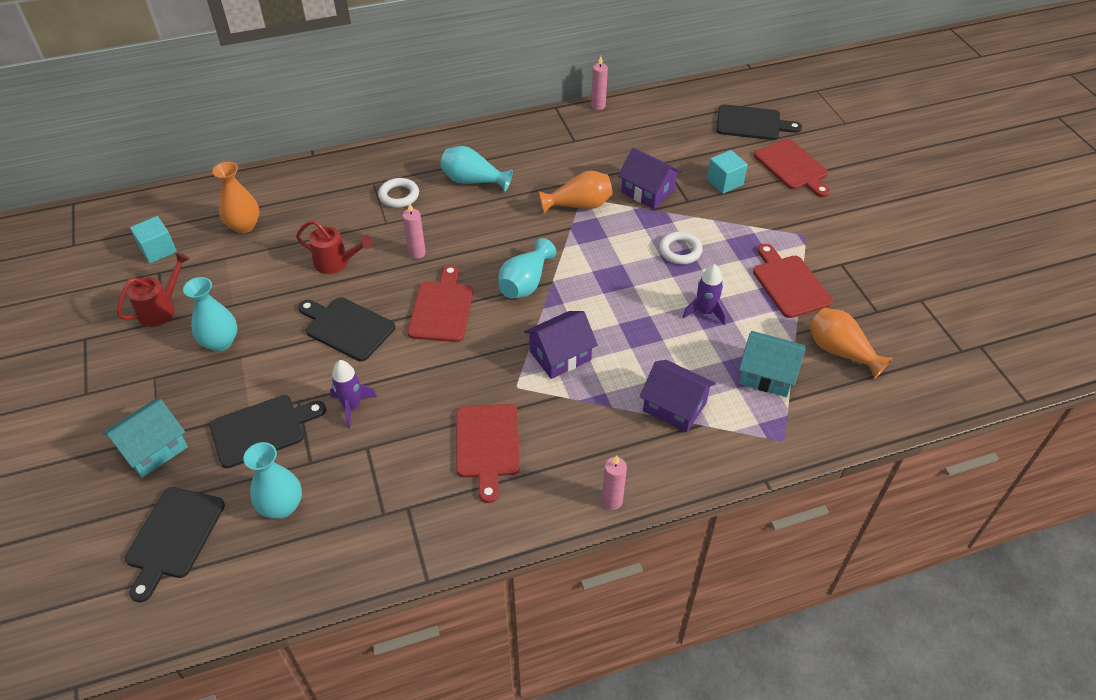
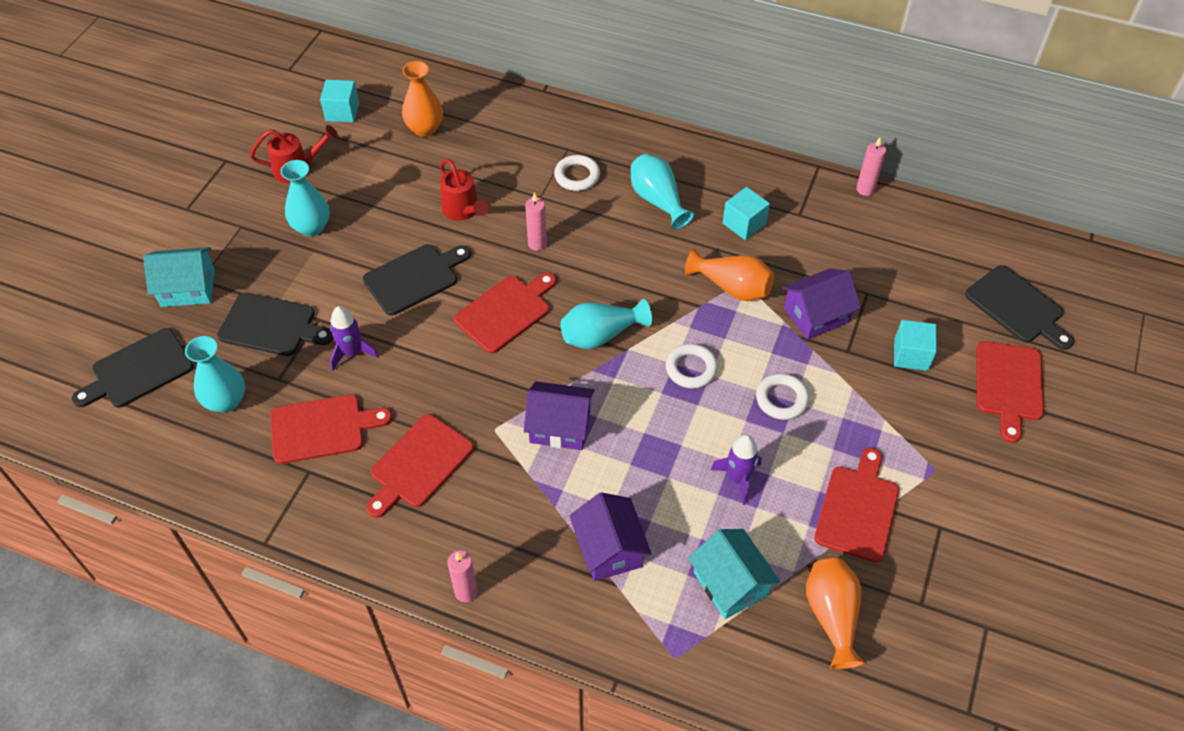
camera: 40 degrees right, 5 degrees up
black cutting board [298,297,395,361] -> black cutting board turned 75 degrees clockwise [363,244,471,315]
purple house [618,148,681,209] -> purple house turned 75 degrees clockwise [782,268,861,340]
none -> red cutting board [270,394,392,464]
none -> white ring [666,344,718,388]
none -> turquoise cube [723,187,770,240]

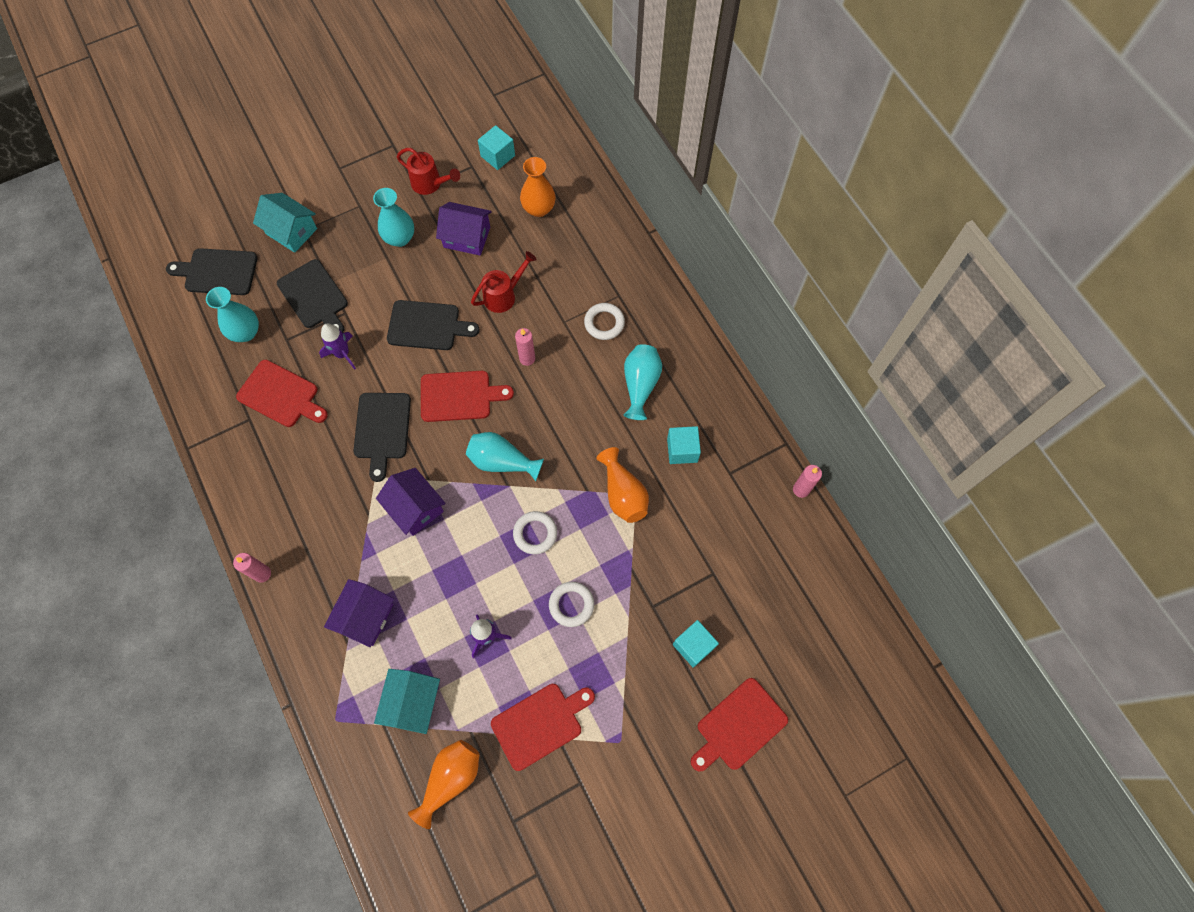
camera: 40 degrees right, 15 degrees up
red cutting board [366,414,474,518] -> none
red watering can [440,158,488,221] -> red watering can turned 135 degrees counterclockwise [471,251,537,313]
purple house [782,268,861,340] -> purple house moved to [436,202,492,256]
black cutting board [965,265,1074,350] -> black cutting board moved to [353,393,411,482]

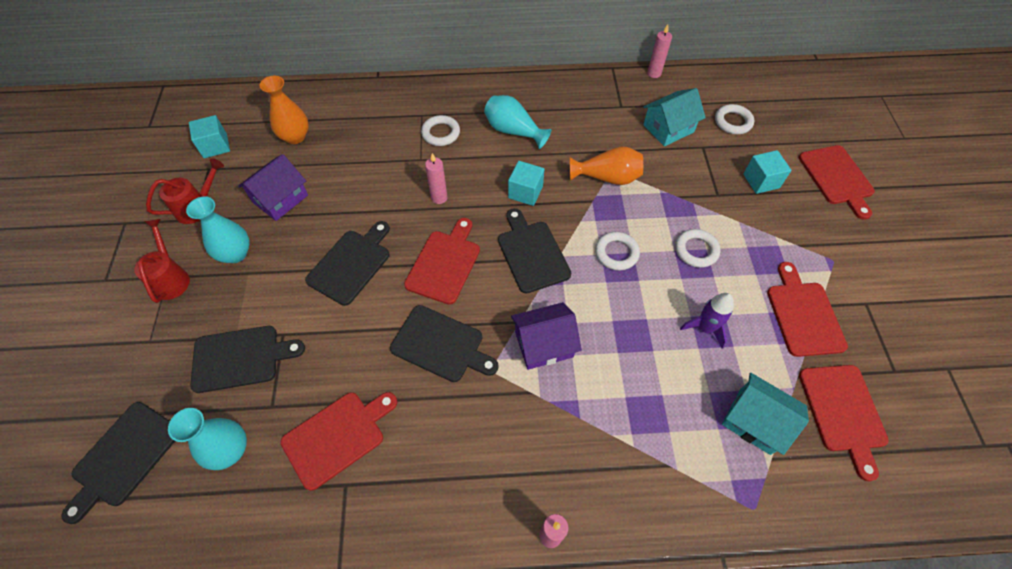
camera: 65 degrees left, 10 degrees down
turquoise house [253,193,317,253] -> turquoise house moved to [643,88,706,146]
purple rocket [319,323,356,370] -> none
purple house [324,579,394,647] -> none
orange vase [408,740,480,829] -> red cutting board [799,365,889,481]
turquoise vase [466,432,544,481] -> black cutting board [498,208,571,294]
red watering can [471,251,537,313] -> red watering can moved to [134,219,190,303]
turquoise cube [667,426,701,464] -> turquoise cube moved to [508,161,544,206]
none -> white ring [715,104,754,134]

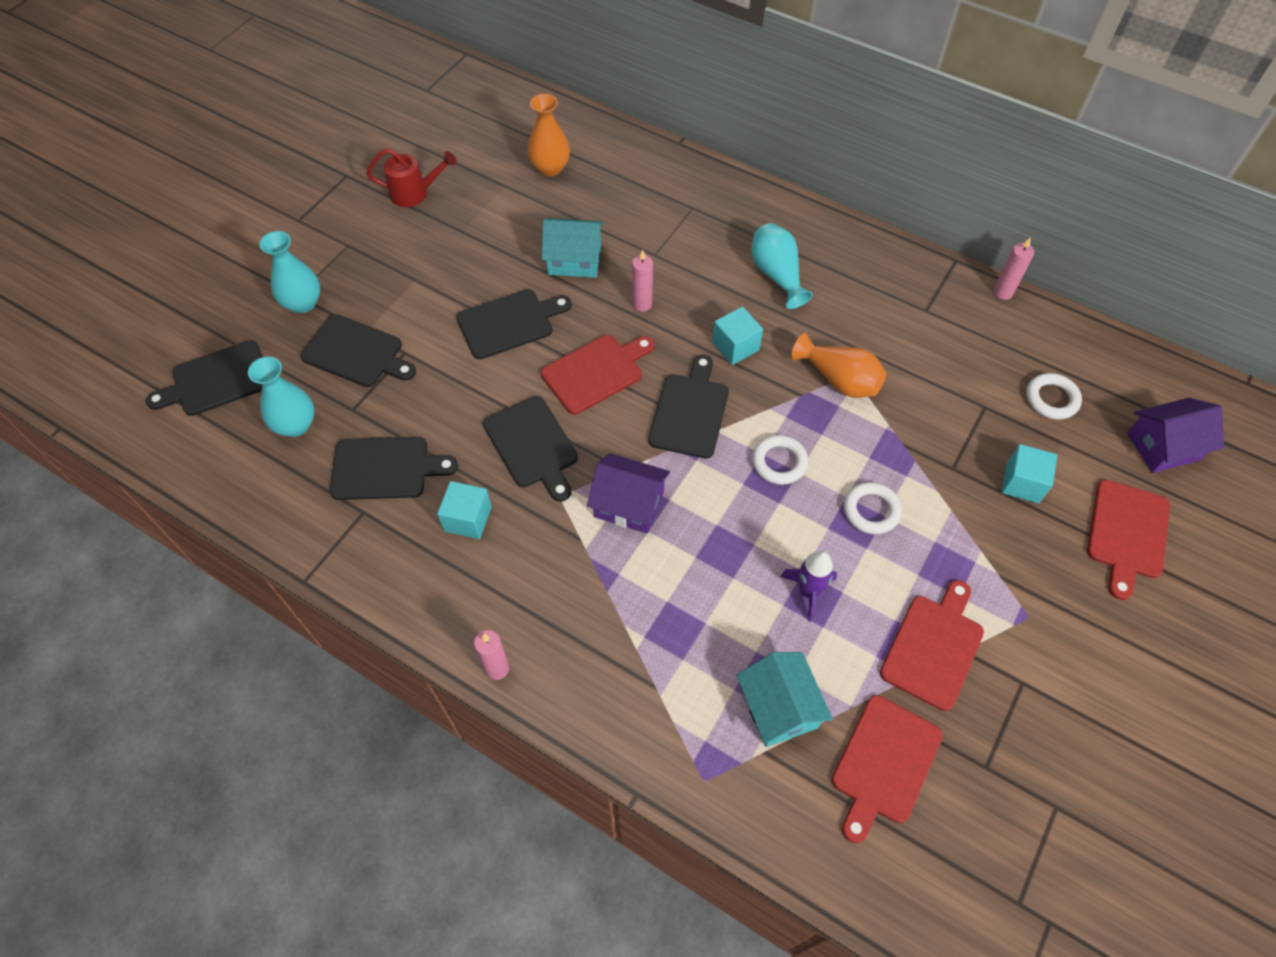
camera: 35 degrees right, 0 degrees up
red watering can [134,219,190,303] -> none
turquoise vase [186,197,250,263] -> turquoise vase moved to [260,231,320,313]
turquoise cube [189,115,230,158] -> turquoise cube moved to [437,481,492,539]
purple house [238,154,308,221] -> purple house moved to [1127,398,1224,473]
red cutting board [280,392,397,491] -> black cutting board [330,437,458,500]
white ring [421,115,460,146] -> none
turquoise house [643,88,706,146] -> turquoise house moved to [542,218,604,278]

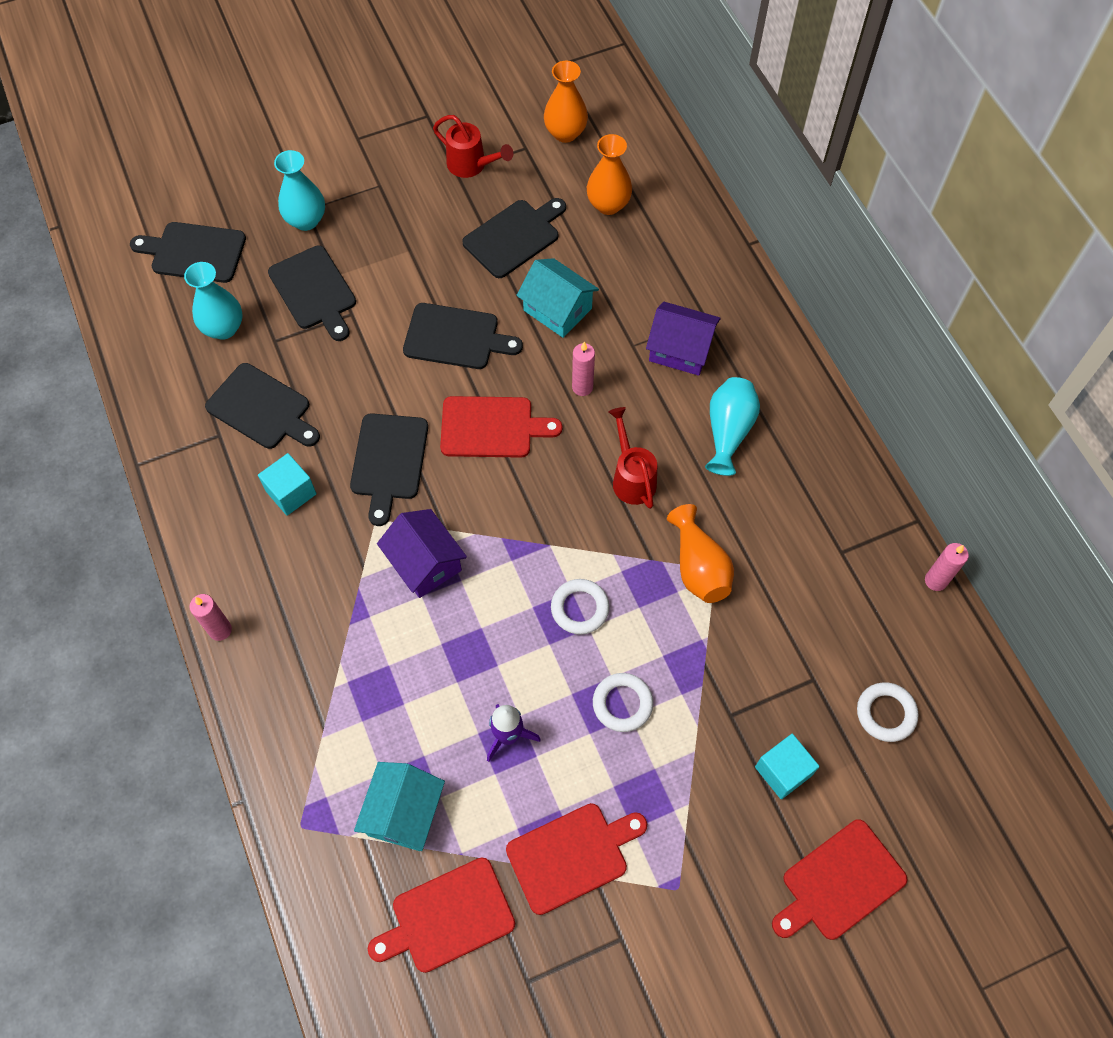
camera: 35 degrees right, 5 degrees up
black cutting board [648,355,729,459] -> black cutting board moved to [462,198,566,278]
turquoise cube [712,307,763,365] -> red watering can [609,407,657,509]
purple house [1127,398,1224,473] -> purple house moved to [646,302,721,376]
none -> orange vase [544,61,588,143]

